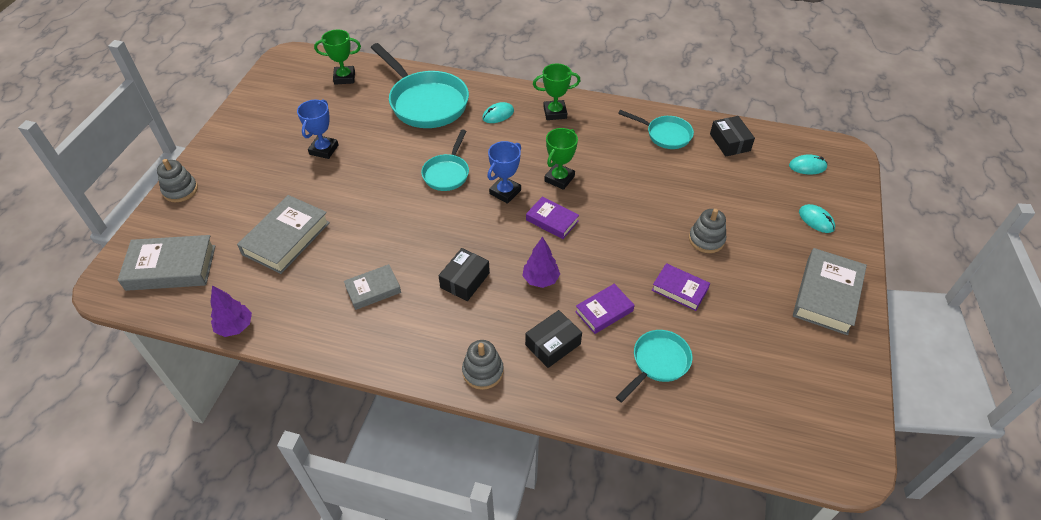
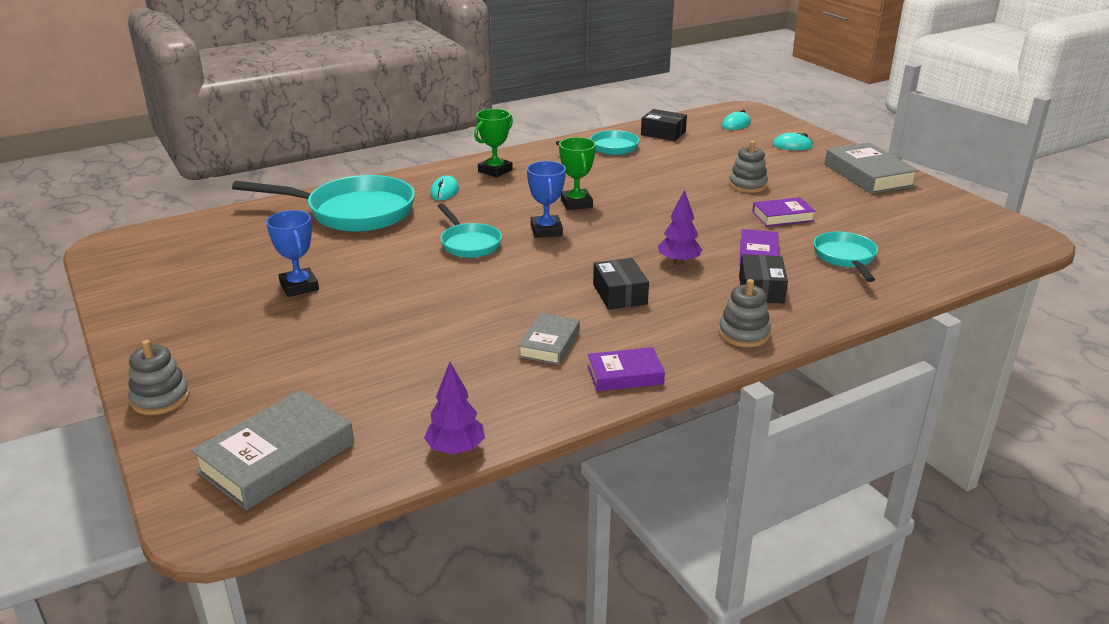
camera: 45 degrees left, 20 degrees down
grey book [237,195,330,274] -> none
green trophy [314,30,361,85] -> none
purple book [526,197,579,239] -> purple book moved to [587,347,665,391]

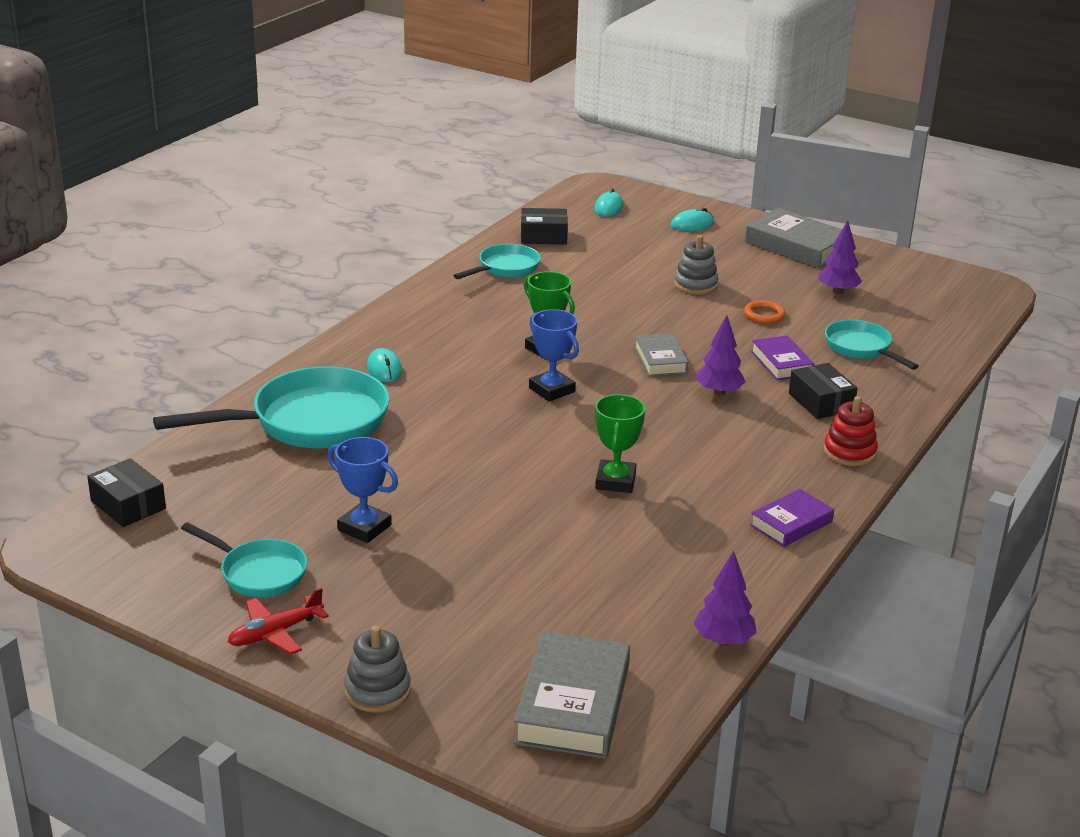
camera: 30 degrees left, 0 degrees up
turquoise pan [437,203,502,258] -> turquoise pan moved to [181,522,307,597]
green trophy [474,109,513,178] -> green trophy moved to [595,394,645,493]
grey book [518,313,580,365] -> grey book moved to [634,333,688,376]
black box [593,258,649,310] -> black box moved to [87,458,166,527]
grey stacking toy [719,279,771,347] -> red stacking toy [824,396,878,466]
purple book [752,197,816,227] -> orange ring [744,300,786,324]
none -> red plane [228,587,329,655]
none -> purple tree [818,220,862,294]

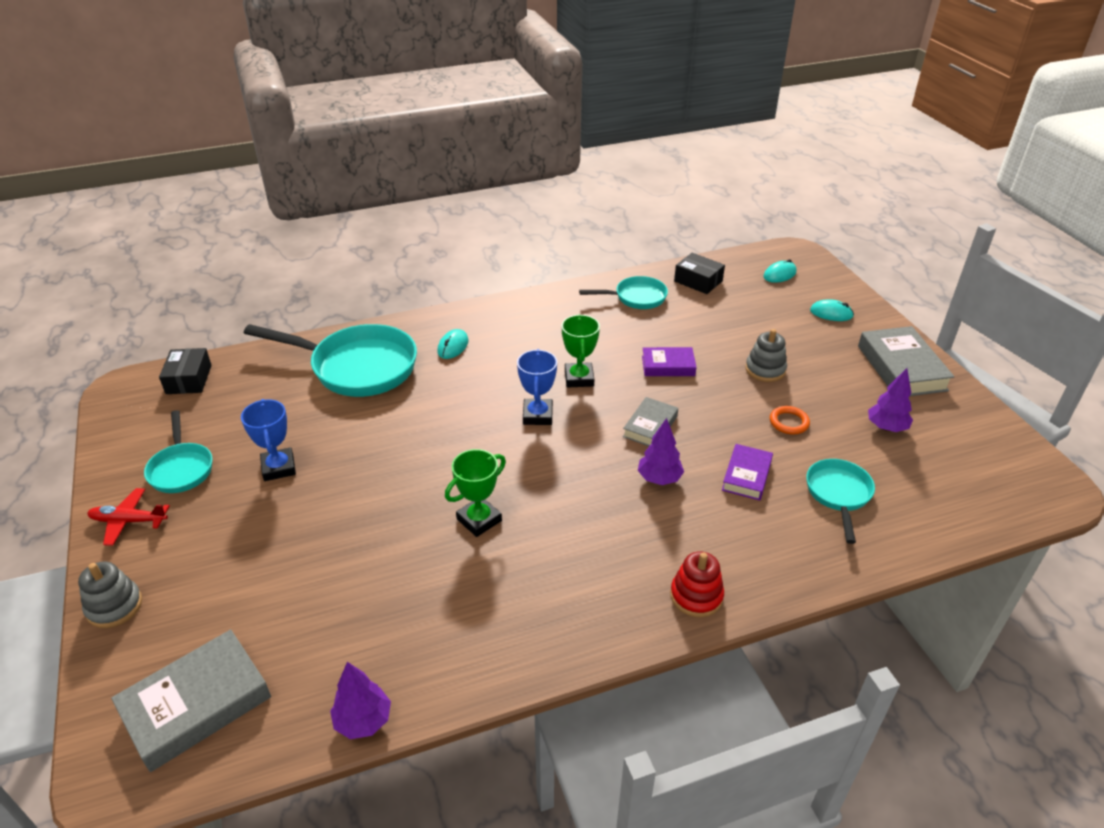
camera: 40 degrees right, 10 degrees up
purple book [750,489,834,547] -> purple book moved to [642,347,697,376]
black box [789,363,858,419] -> none

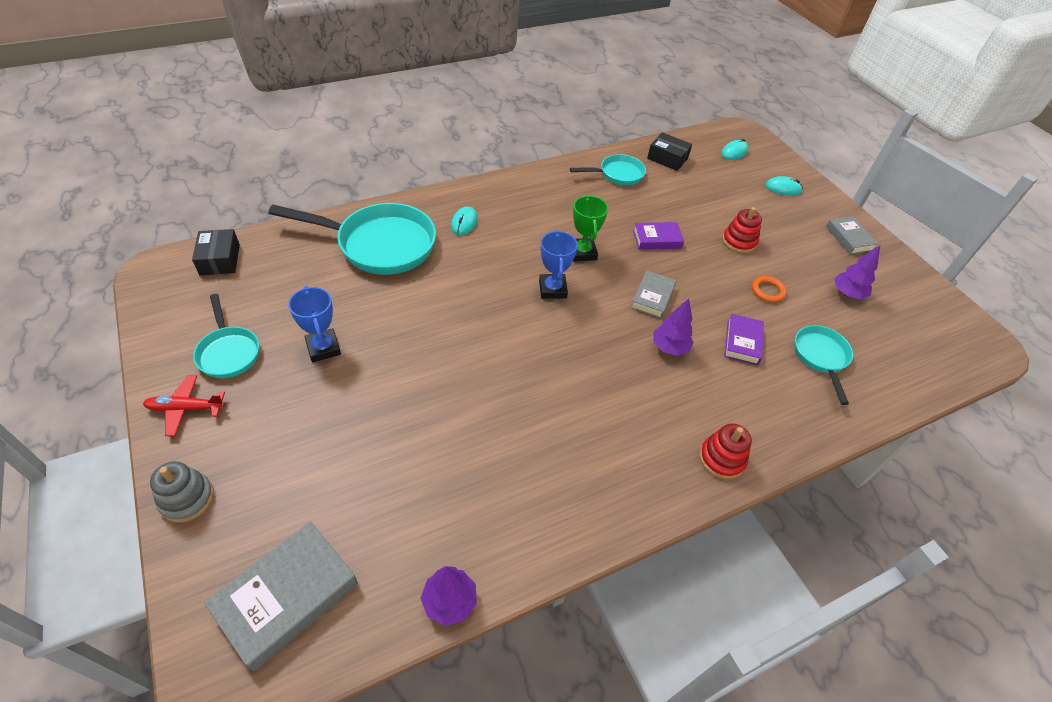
camera: 10 degrees left, 10 degrees up
green trophy [445,449,506,537] -> none
grey stacking toy [745,329,787,382] -> red stacking toy [722,207,762,253]
grey book [858,326,955,396] -> grey book [826,216,878,255], size x0.60

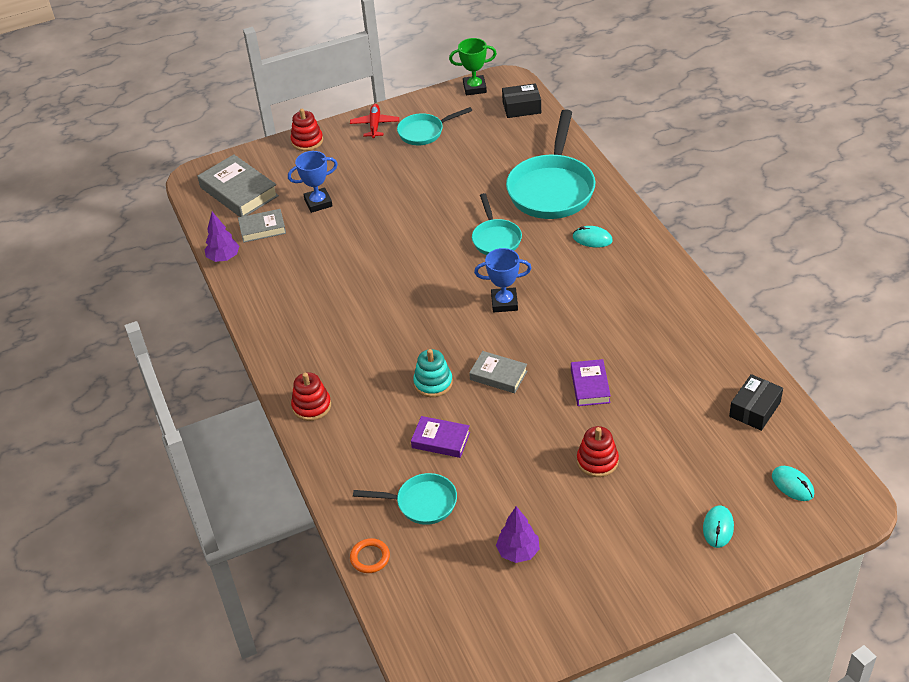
camera: 100 degrees right, 5 degrees down
grey stacking toy [150,461,214,523] -> red stacking toy [290,109,323,151]
blue trophy [288,286,341,362] -> blue trophy moved to [288,151,338,213]
turquoise pan [570,154,646,186] -> turquoise pan moved to [472,193,522,255]
green trophy [573,195,608,262] -> green trophy moved to [449,38,497,95]
purple tree [653,299,694,356] -> turquoise stacking toy [413,349,453,397]
orange ring [752,276,787,302] -> orange ring moved to [350,538,390,573]
grey book [826,216,878,255] -> grey book moved to [238,209,286,243]

